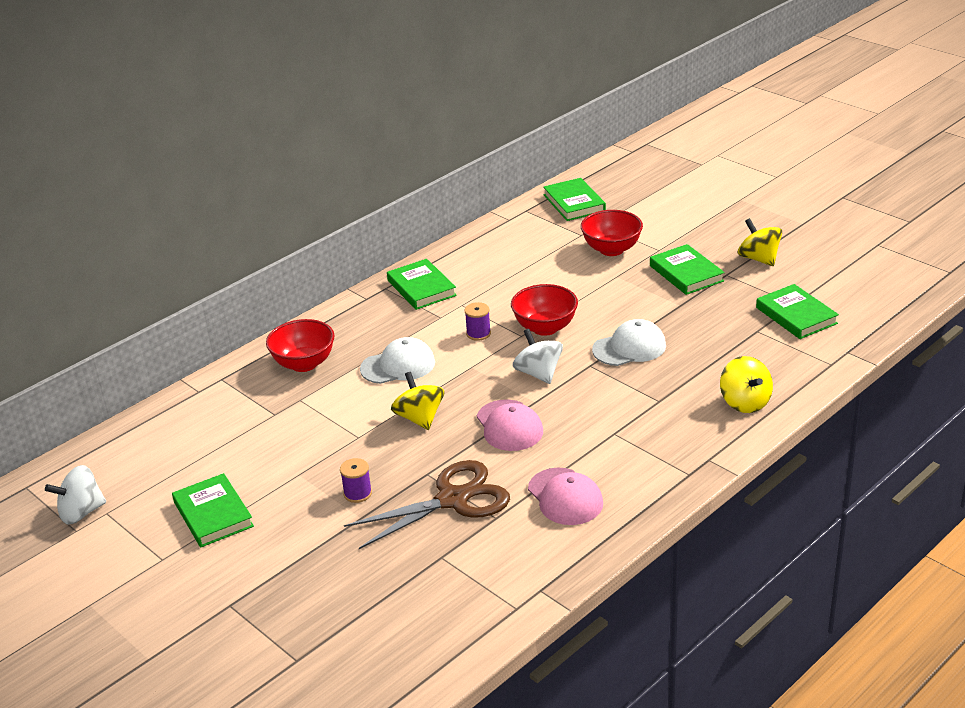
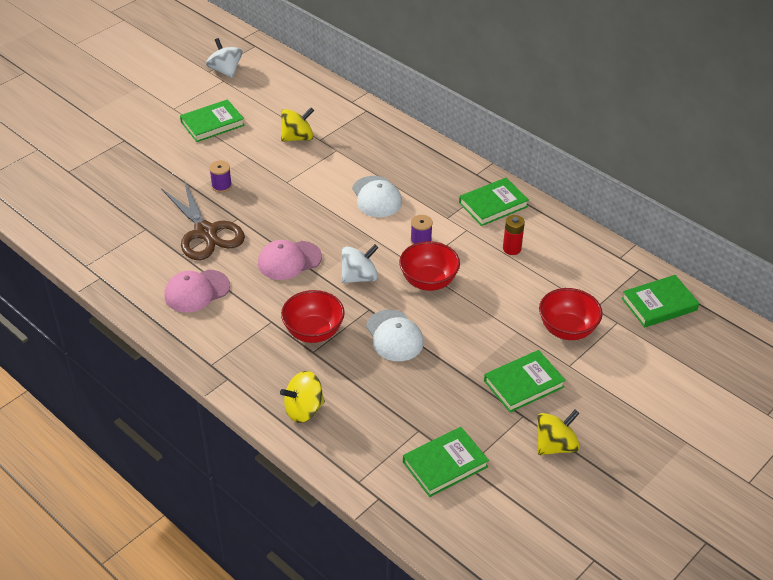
camera: 85 degrees right, 10 degrees up
red bowl [266,319,334,372] -> red bowl moved to [281,290,345,343]
yellow spinning top [391,372,444,430] -> yellow spinning top moved to [281,108,314,142]
none -> red battery [503,215,525,255]

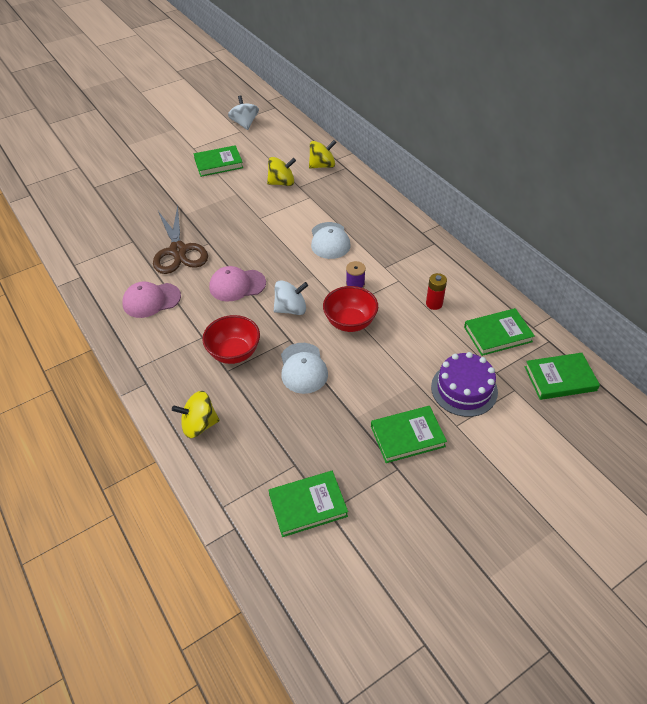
camera: 15 degrees right, 5 degrees up
purple spool [209,161,232,192] -> none
green book [459,178,529,226] -> green book moved to [464,308,535,356]
yellow spinning top [537,410,580,455] -> yellow spinning top moved to [309,140,337,168]
red bowl [539,288,603,340] -> purple cake [431,352,498,417]

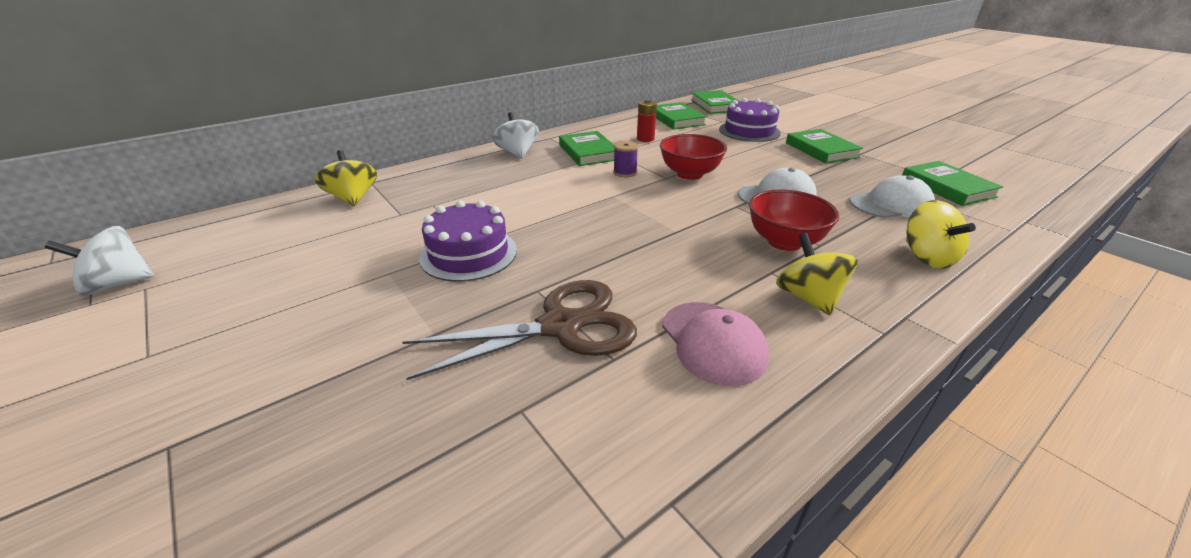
camera: 95 degrees left, 15 degrees down
green book [194,145,243,177] -> green book moved to [559,131,615,166]
pink cap [209,266,266,301] -> none
yellow spinning top [267,157,296,186] -> yellow spinning top moved to [776,233,858,315]
white spinning top [274,280,308,315] -> white spinning top moved to [492,112,539,159]
white cap [311,222,351,259] -> white cap moved to [849,175,935,218]
none -> purple cake [419,201,517,282]

